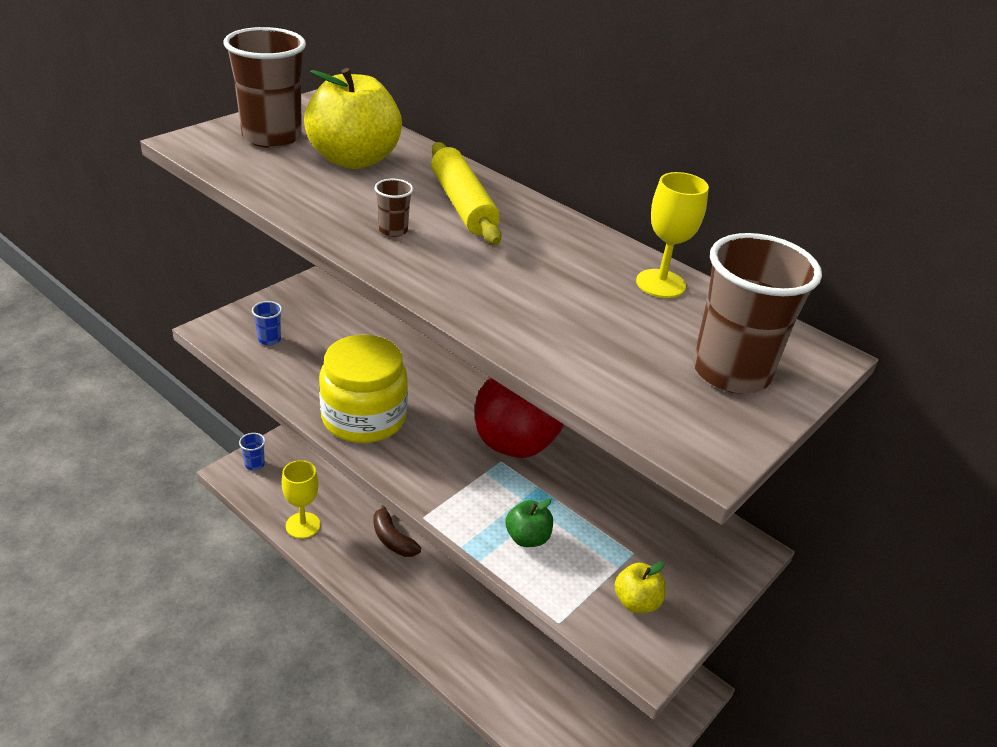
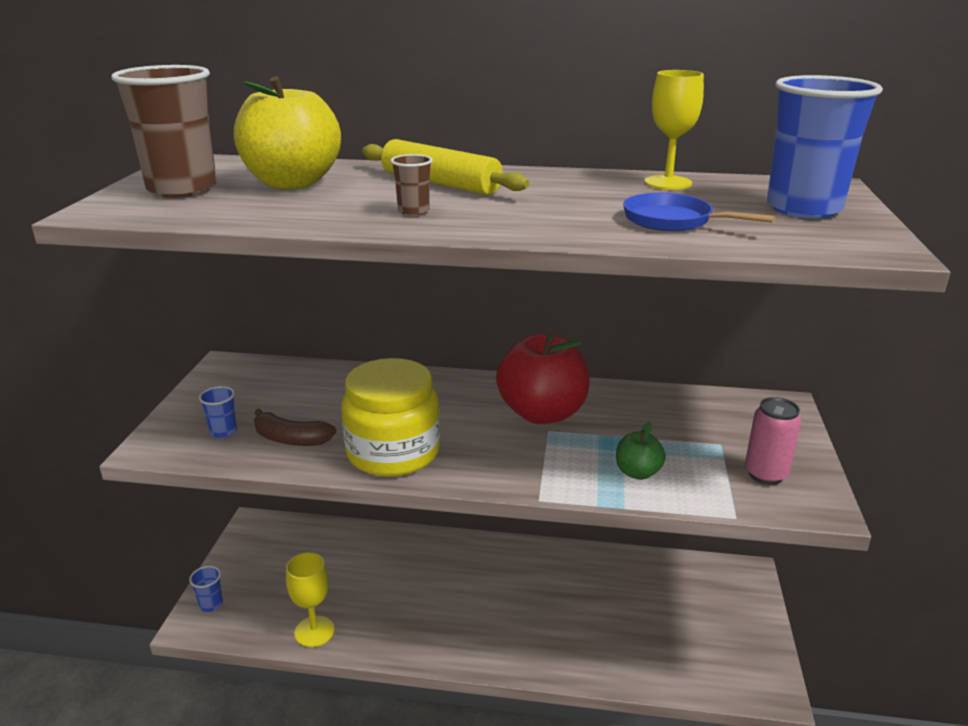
camera: 30 degrees left, 10 degrees down
brown banana [373,505,421,557] -> brown banana moved to [254,409,336,446]
yellow apple [615,562,666,613] -> pink can [745,397,801,485]
brown cup [693,233,822,394] -> blue cup [767,75,883,218]
none -> blue pan [623,193,775,231]

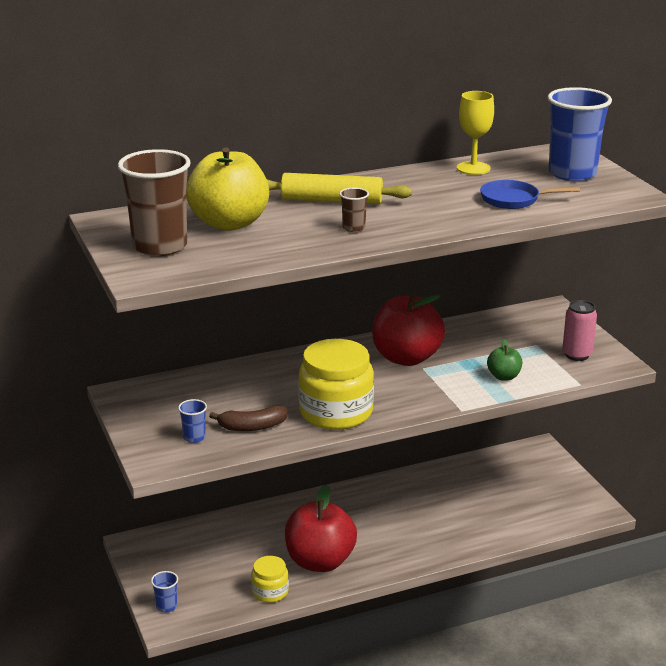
camera: 30 degrees left, 0 degrees up
yellow goblet [286,552,334,647] -> yellow jar [251,556,289,603]
none -> red apple [285,485,357,572]

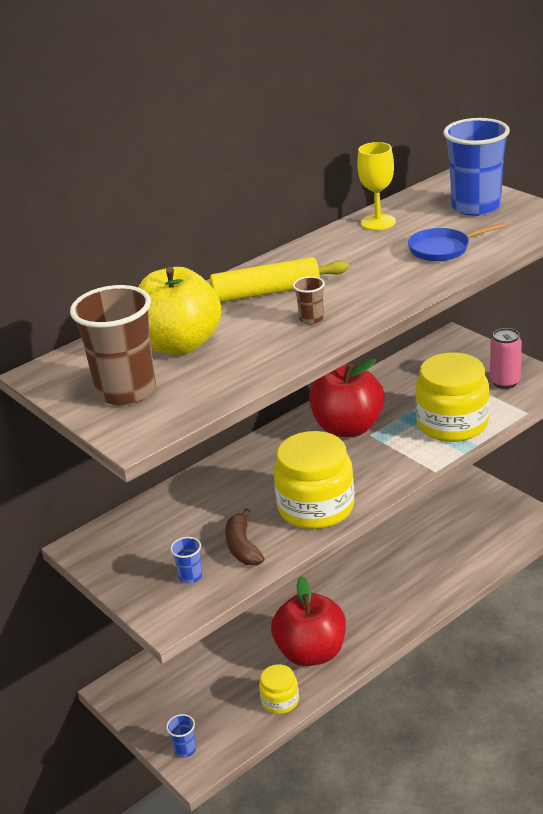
camera: 15 degrees left, 5 degrees up
brown banana [209,405,287,431] -> brown banana turned 105 degrees clockwise [225,508,264,566]
green apple [487,339,522,381] -> yellow jar [415,352,490,442]

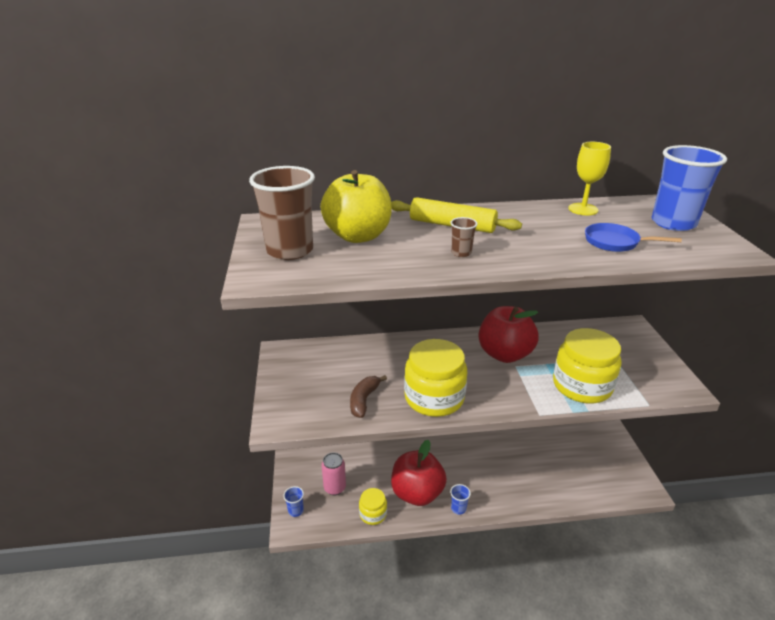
camera: 30 degrees right, 0 degrees up
blue cup [170,537,202,584] -> blue cup moved to [450,484,471,515]
pink can [490,328,522,389] -> pink can moved to [322,452,346,495]

